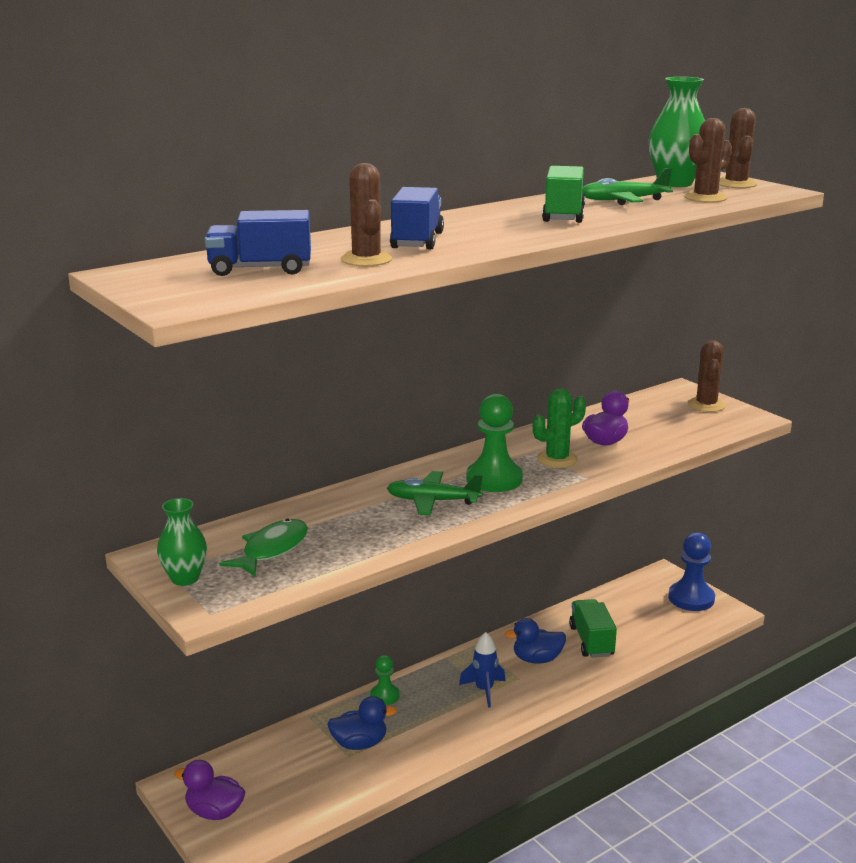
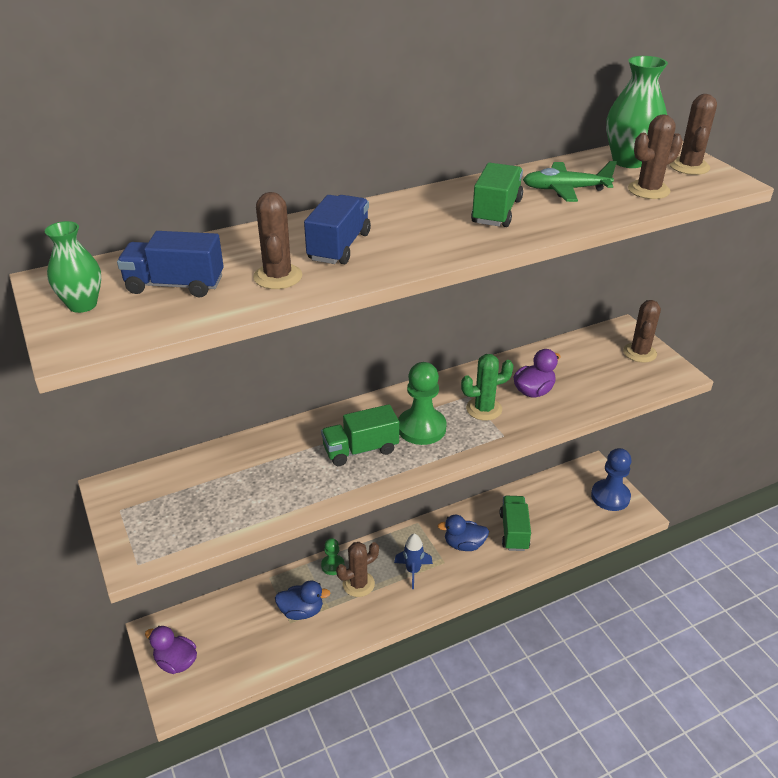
camera: 10 degrees right, 15 degrees up
green vase [157,498,207,586] -> green vase moved to [45,221,101,313]
green fish [219,519,308,576] -> none
green plane [387,471,483,515] -> green truck [321,404,399,466]
none -> brown cactus [336,542,379,597]

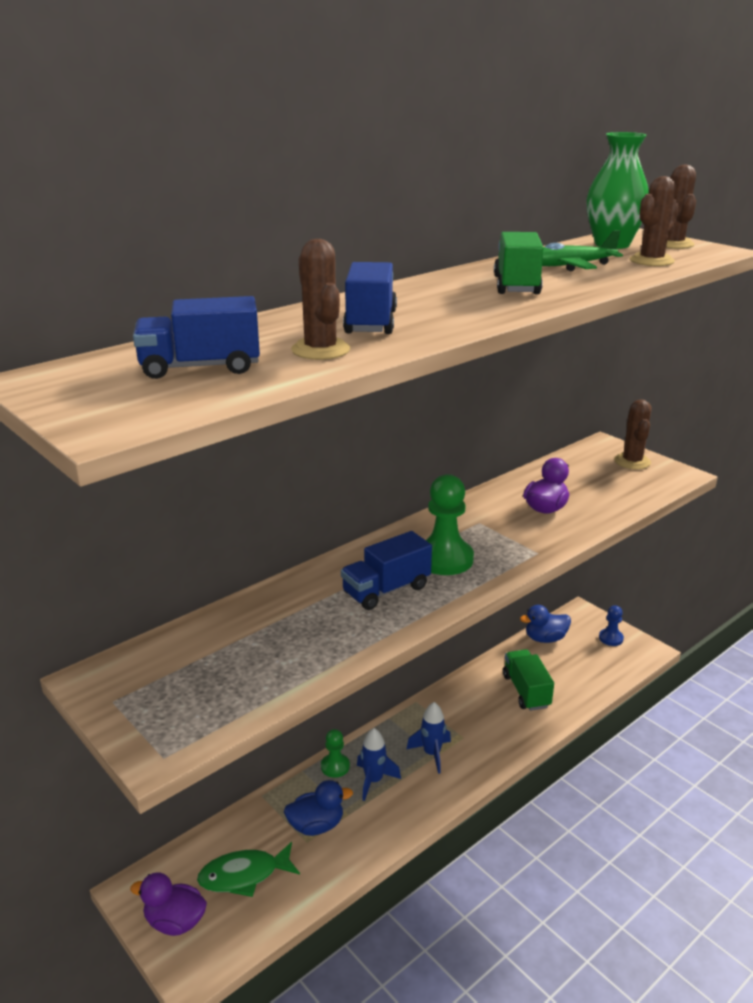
camera: 15 degrees left, 10 degrees down
green vase [45,221,101,313] -> none
green truck [321,404,399,466] -> blue truck [341,531,432,610]
brown cactus [336,542,379,597] -> blue rocket [357,728,401,801]
blue duck [437,515,489,551] -> blue duck moved to [520,605,571,643]
green cactus [461,354,514,421] -> none
blue pawn [591,448,631,511] -> blue pawn [599,605,624,646], size x0.56
none -> green fish [197,842,300,897]

